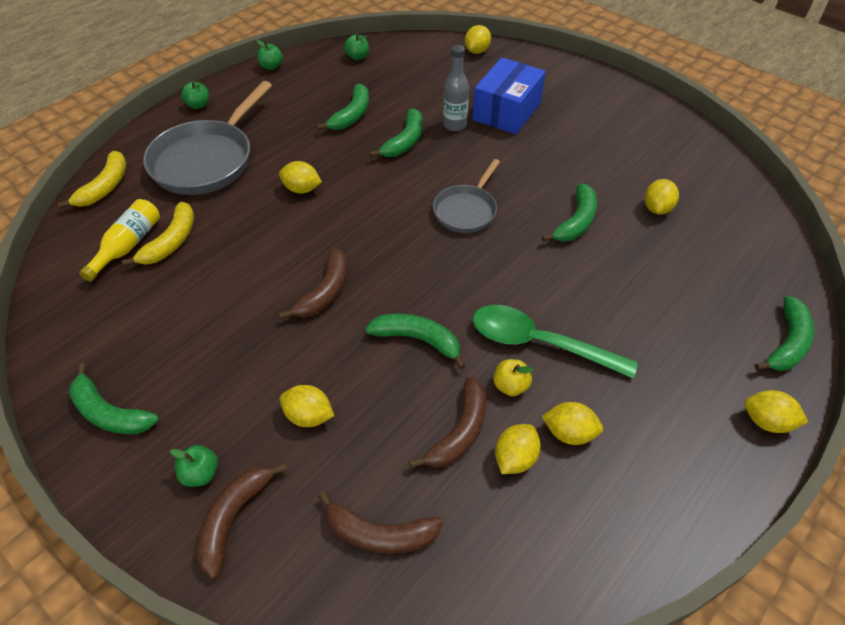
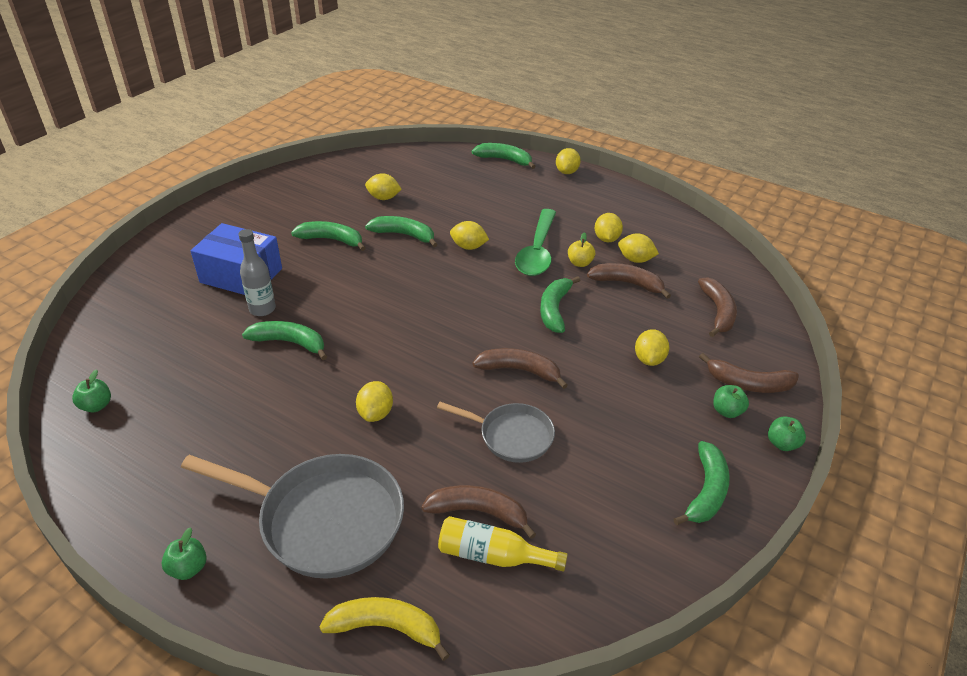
camera: 100 degrees left, 10 degrees down
yellow banana [122,202,194,267] -> brown banana [422,485,536,539]
green apple [256,40,283,70] -> green apple moved to [768,416,806,451]
green banana [317,84,369,130] -> green banana moved to [291,221,366,251]
grey pan [433,159,500,233] -> grey pan moved to [437,402,555,463]
yellow lemon [465,25,491,54] -> yellow lemon moved to [450,221,489,250]

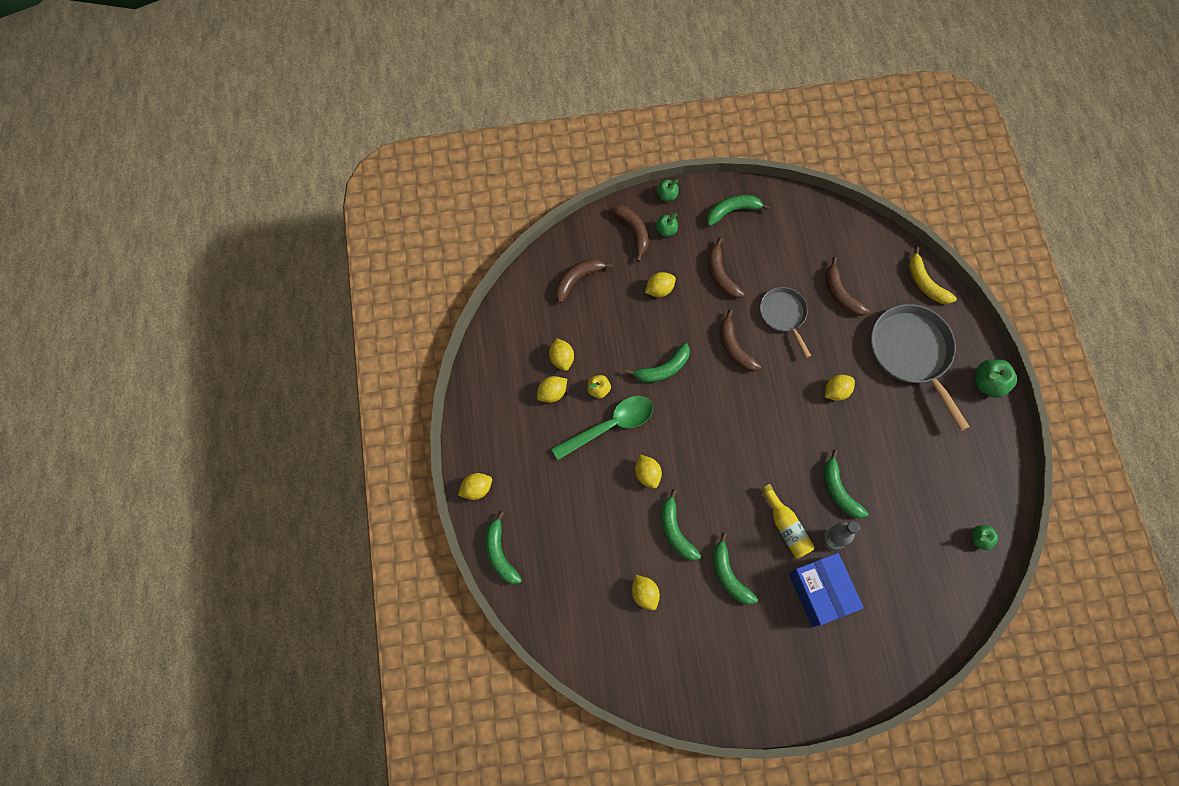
camera: 130 degrees left, 30 degrees up
green apple [162,527,207,580] -> green apple [975,359,1017,398], size x1.64
yellow bottle [438,516,568,571] -> yellow bottle moved to [761,484,815,559]
brown banana [587,263,671,299] -> brown banana moved to [708,238,745,298]

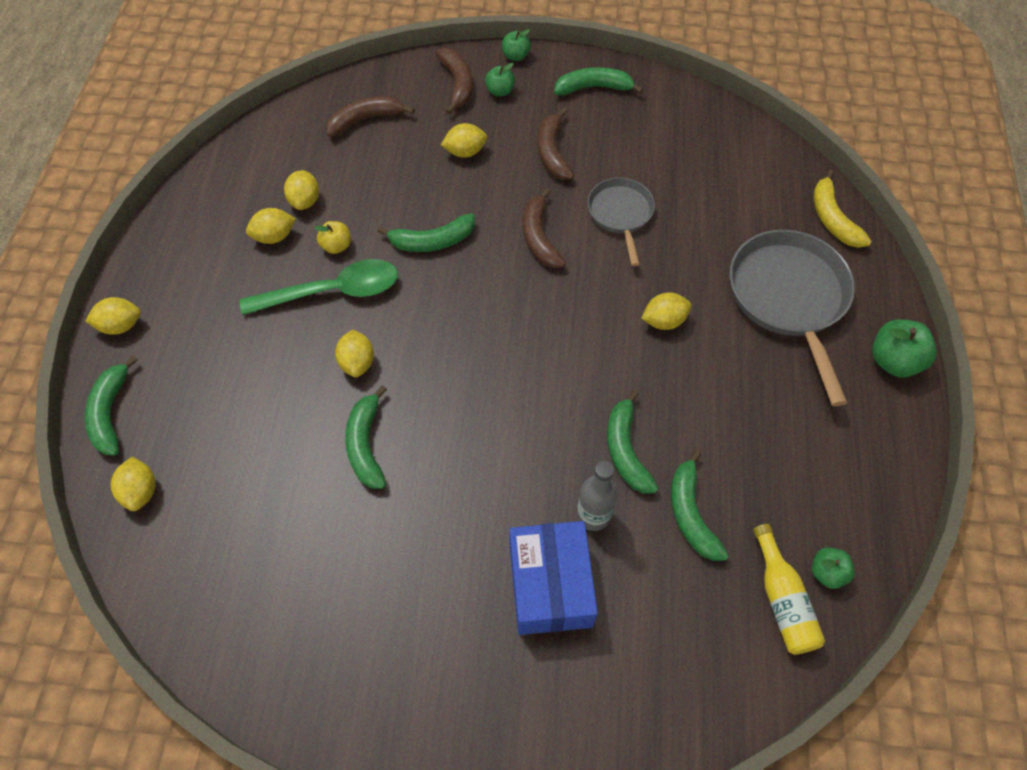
camera: 15 degrees right, 10 degrees down
yellow lemon [631,575,660,610] -> yellow lemon moved to [111,456,156,511]
green banana [713,533,758,604] -> green banana moved to [671,450,729,561]
yellow bottle [761,484,815,559] -> yellow bottle moved to [753,524,825,655]
brown banana [825,257,870,316] -> none

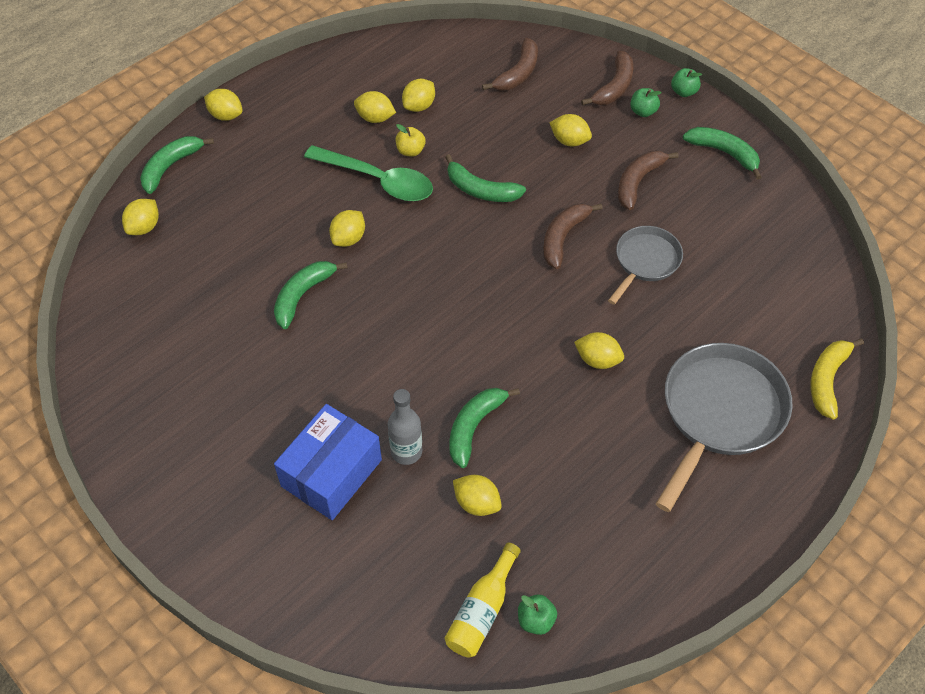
camera: 40 degrees right, 5 degrees down
brown banana [326,96,415,137] -> brown banana turned 105 degrees clockwise [482,38,538,91]
green banana [671,450,729,561] -> yellow lemon [453,475,502,516]
green apple [872,319,937,378] -> none

